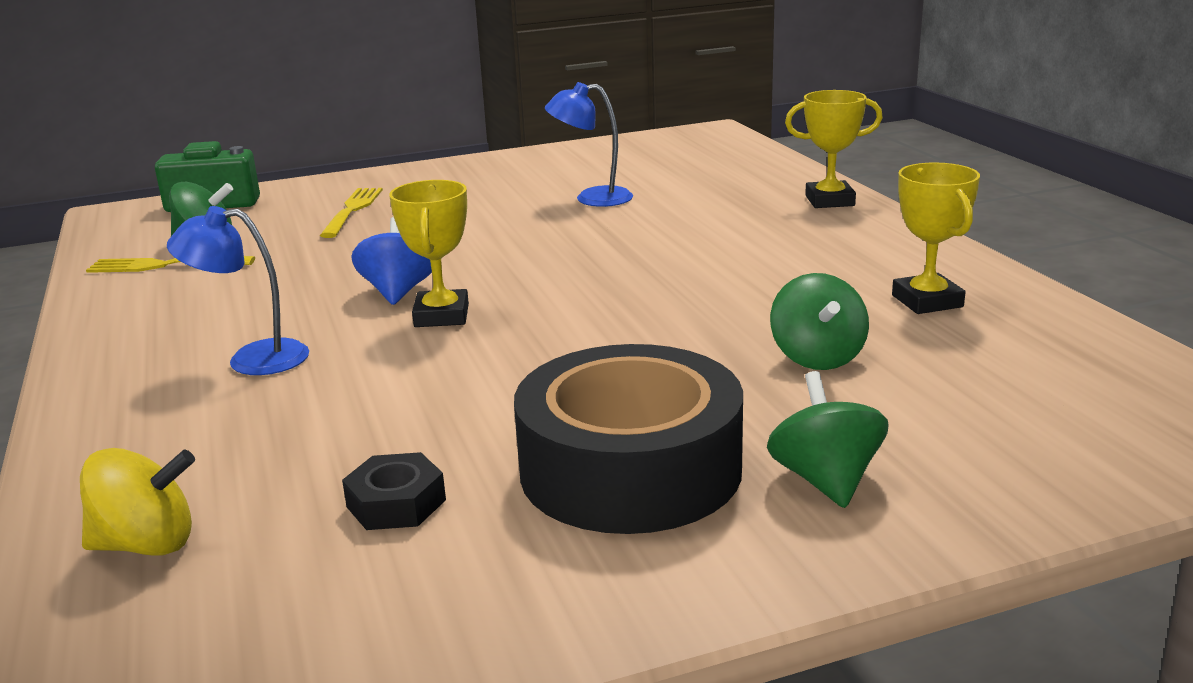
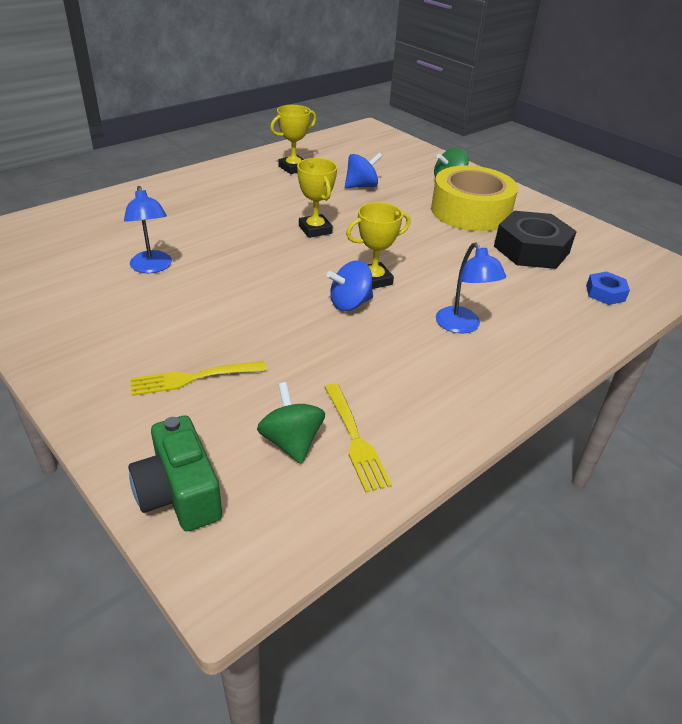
camera: 115 degrees left, 15 degrees up
yellow spinning top [80,448,195,556] -> blue nut [586,271,630,305]
black nut [342,452,446,530] -> black nut [494,211,577,269], size x2.02
black tape [514,344,743,534] -> yellow tape [431,165,518,231]
green spinning top [770,273,869,370] -> blue spinning top [345,153,382,188]
yellow trophy [785,90,883,208] -> yellow trophy moved to [297,158,337,238]

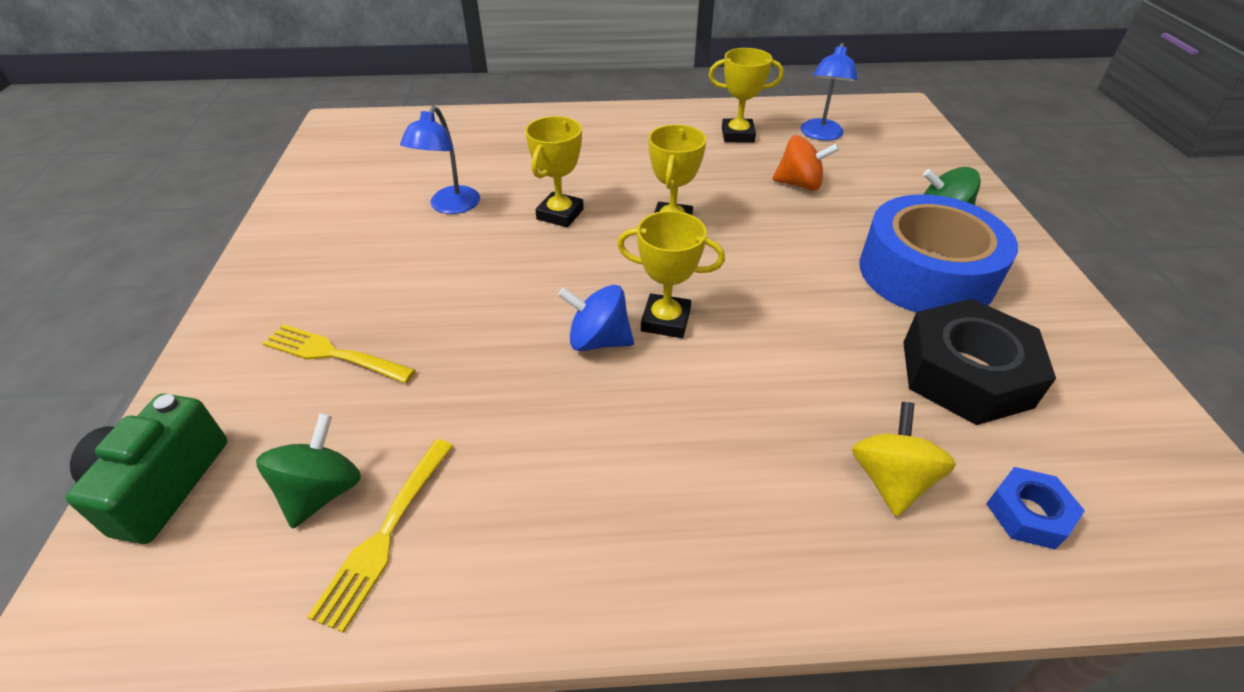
camera: 40 degrees right, 5 degrees up
blue spinning top [345,153,382,188] -> orange spinning top [772,135,839,191]
yellow tape [431,165,518,231] -> blue tape [859,194,1018,312]
blue lamp [436,243,506,333] -> blue lamp moved to [801,43,858,141]
none -> yellow trophy [525,116,584,227]
none -> yellow spinning top [852,402,956,517]

